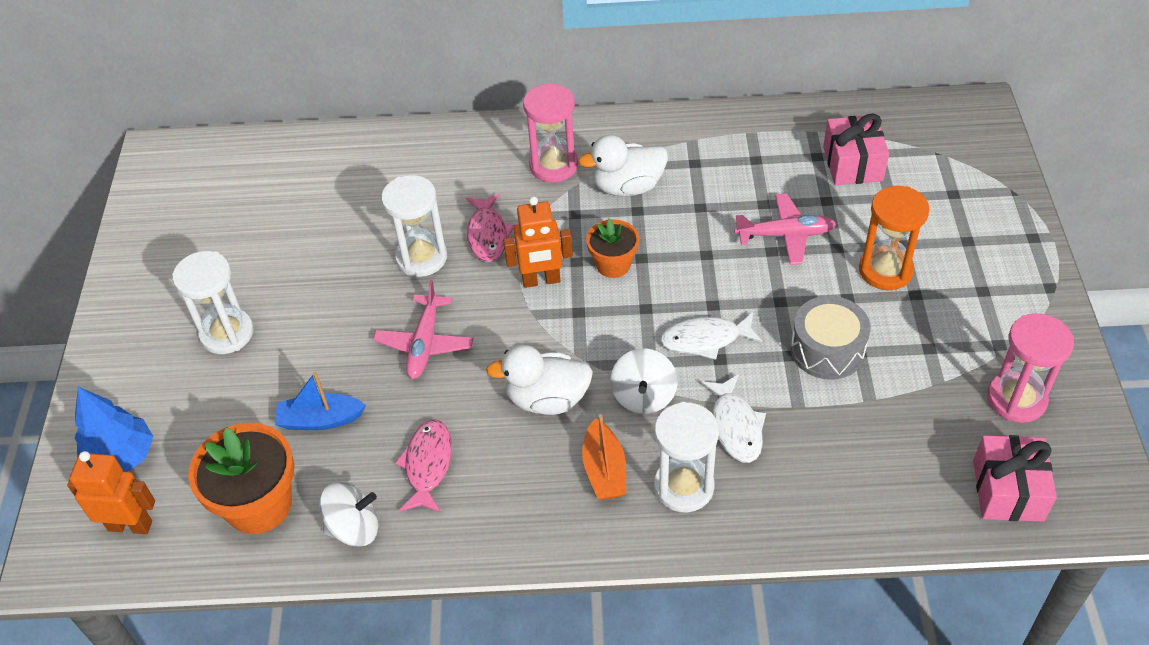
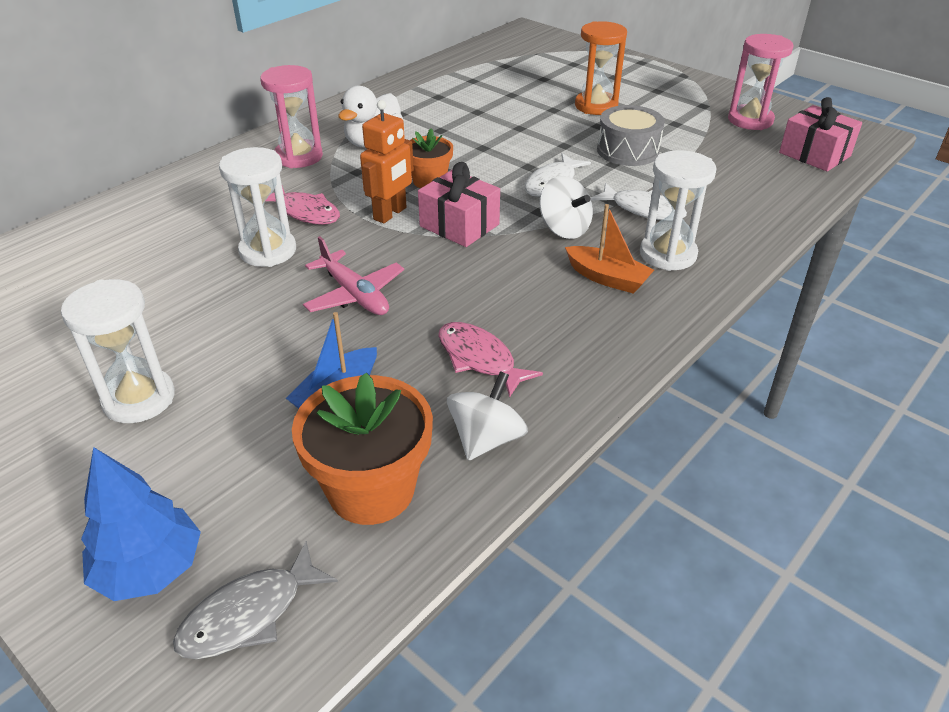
camera: 50 degrees left, 10 degrees down
orange robot [67,451,155,534] -> grey fish [173,541,338,659]
white duck [486,345,593,415] -> none
pink plane [734,193,836,265] -> none
pink gift [823,114,889,185] -> pink gift moved to [418,162,500,247]

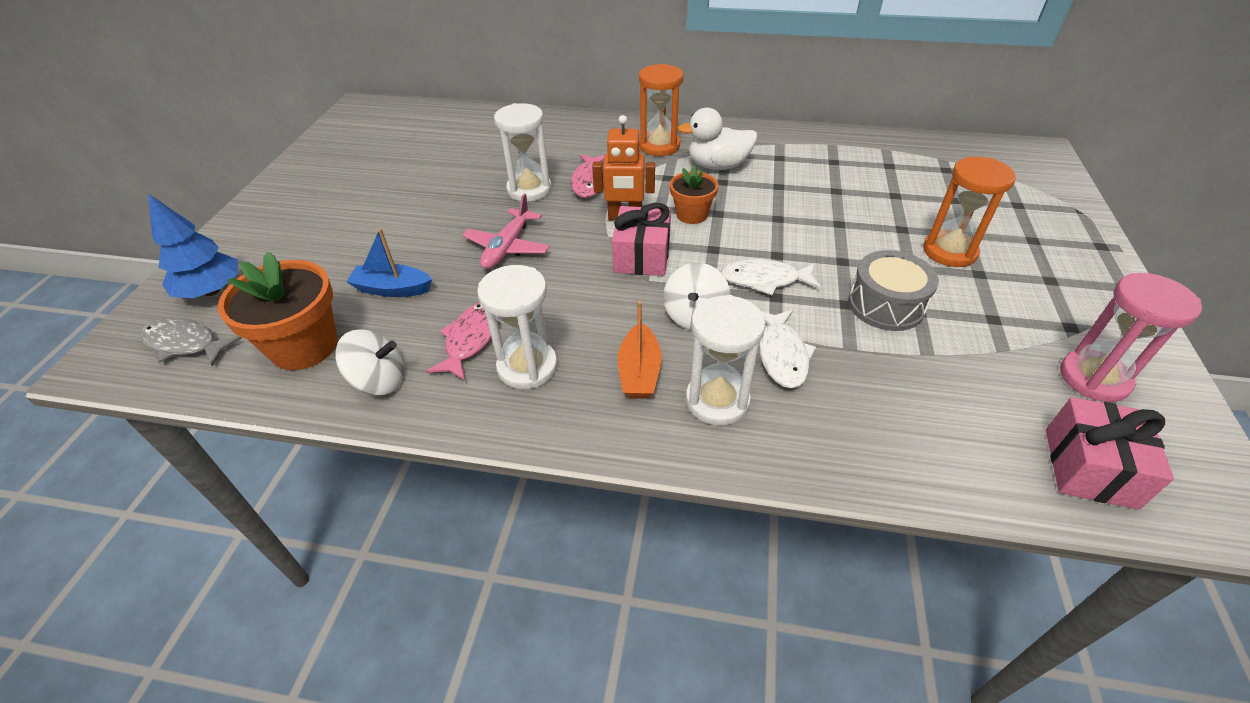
camera: 60 degrees right, 5 degrees up
white hourglass [61,279,175,423] -> white hourglass moved to [477,265,558,389]
pink hourglass [260,65,323,168] -> orange hourglass [639,64,683,156]

